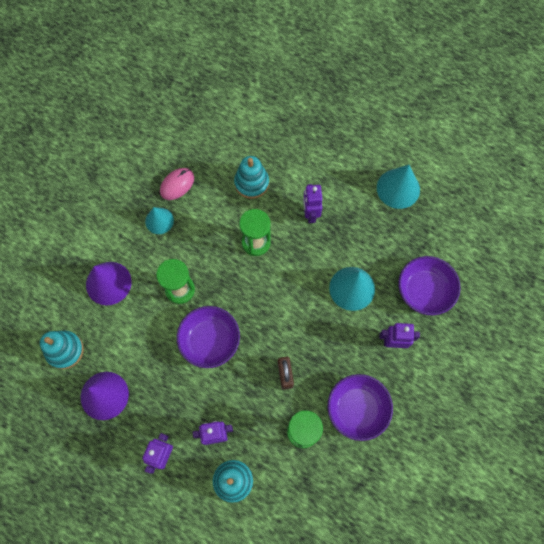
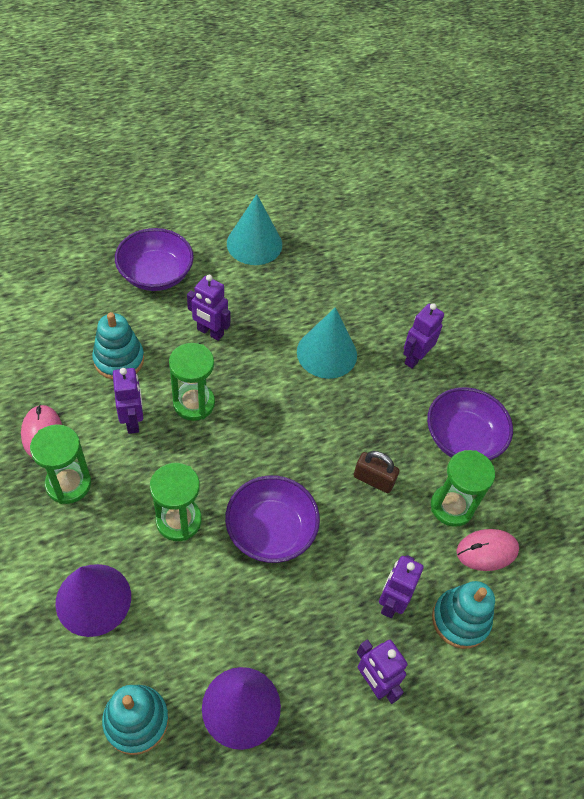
camera: 60 degrees left, 15 degrees down
turquoise cone [145,207,174,234] -> green hourglass [30,424,91,504]
purple bowl [399,256,461,315] -> purple bowl moved to [115,228,194,291]
none -> purple robot [113,368,143,434]
none -> pink mouse [456,529,519,571]

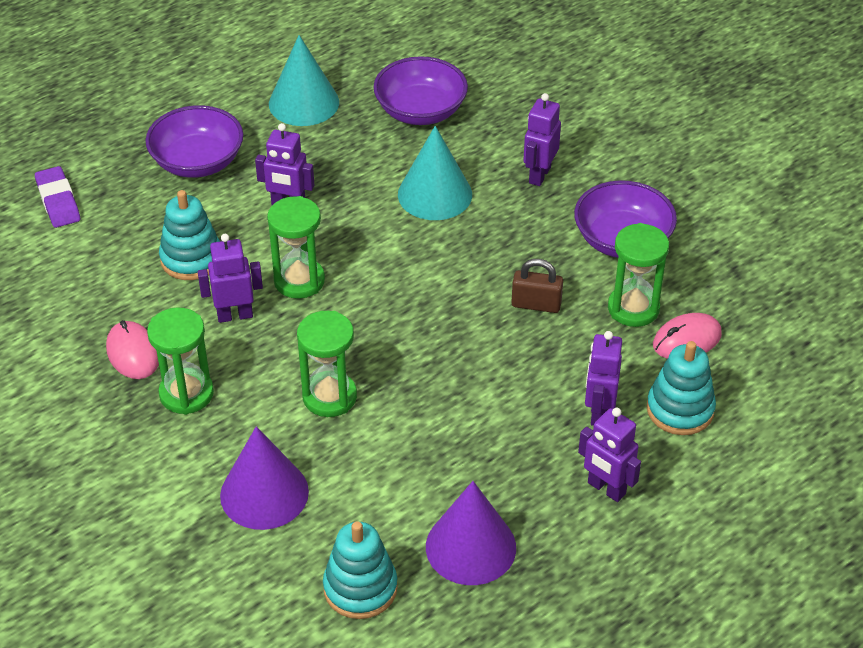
camera: 10 degrees left, 10 degrees down
purple robot [113,368,143,434] -> purple robot turned 75 degrees counterclockwise [198,234,263,323]
purple bowl [225,475,320,563] -> purple bowl moved to [374,56,468,125]
none -> purple eraser [35,166,80,228]

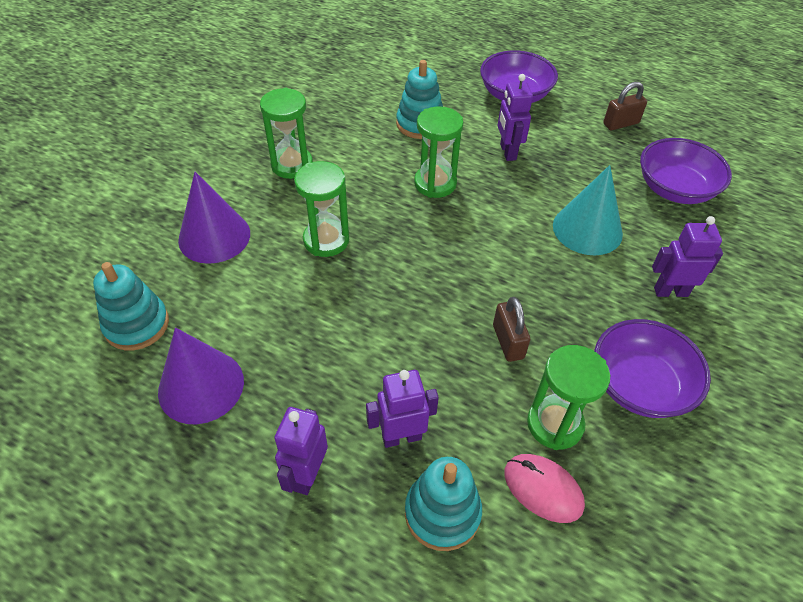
camera: 65 degrees right, 5 degrees up
purple eraser [35,166,80,228] -> none
pink mouse [106,320,159,379] -> none
purple robot [198,234,263,323] -> none
turquoise cone [269,35,339,126] -> brown padlock [603,82,647,130]

